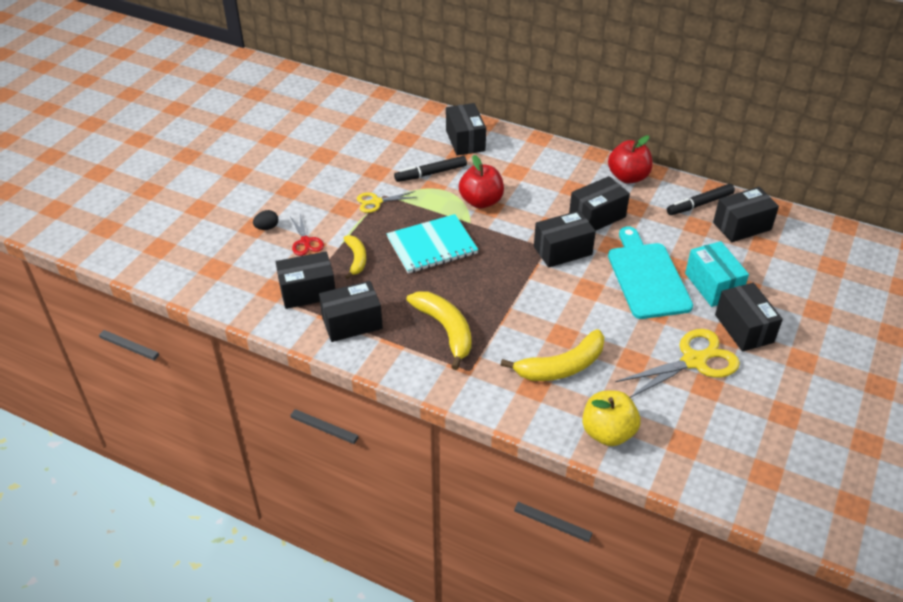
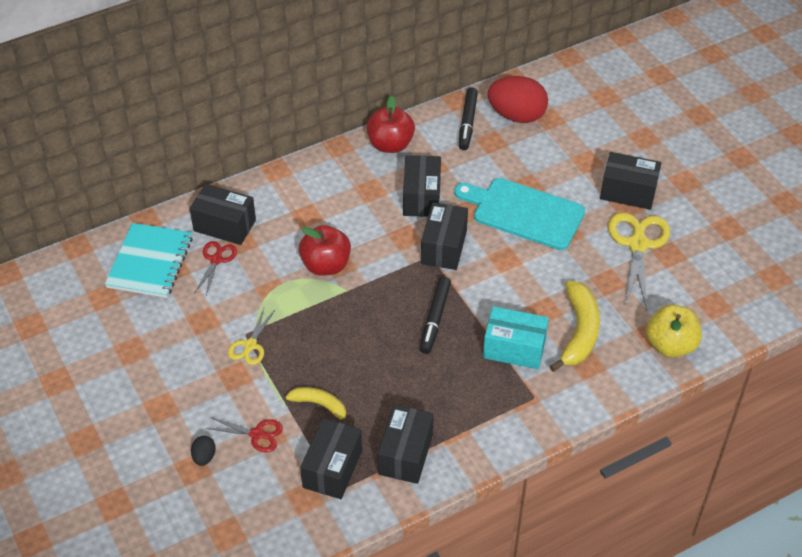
camera: 55 degrees left, 5 degrees up
turquoise notebook [387,214,478,274] -> turquoise notebook moved to [105,223,193,298]
black marker [394,156,467,182] -> black marker moved to [420,277,451,354]
yellow banana [407,291,472,370] -> none
turquoise box [685,241,749,307] -> turquoise box moved to [483,306,549,369]
black box [713,187,779,242] -> red egg [488,76,548,123]
none -> red scissors [195,241,237,295]

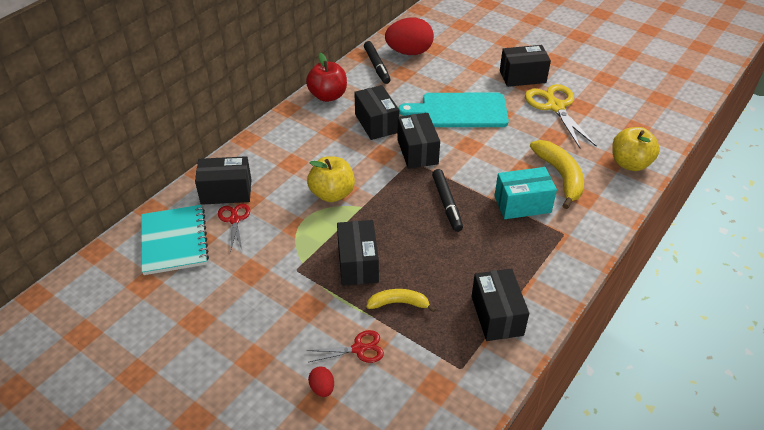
camera: 25 degrees left, 5 degrees down
black egg [191,436,216,466] -> red egg [308,367,334,397]
yellow scissors [228,308,276,365] -> none
red apple [299,225,351,276] -> yellow apple [307,156,355,202]
black box [300,418,362,499] -> black box moved to [337,220,379,286]

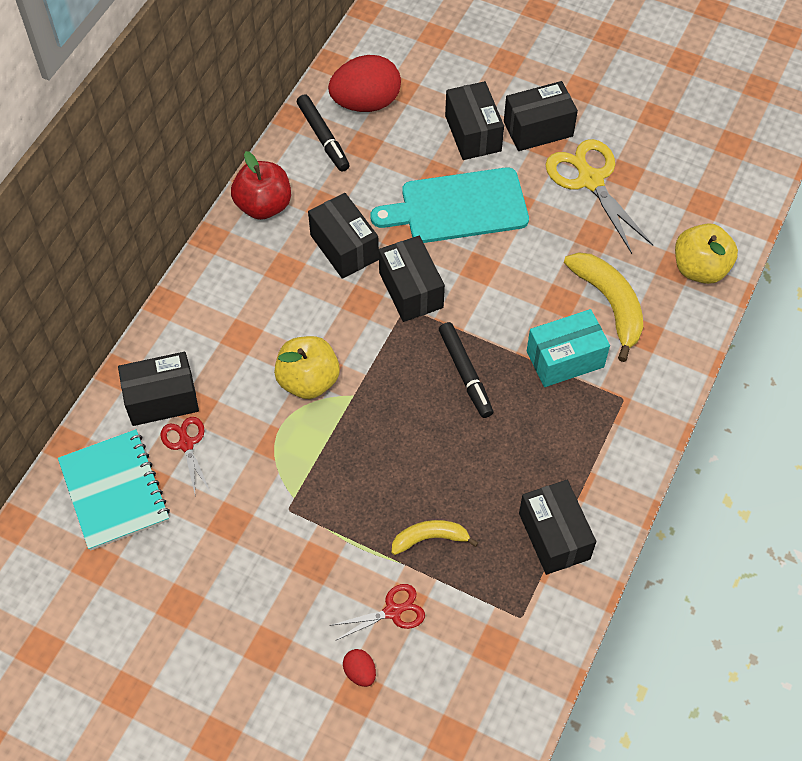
camera: 10 degrees left, 15 degrees up
black box [337,220,379,286] -> black box moved to [445,81,504,160]

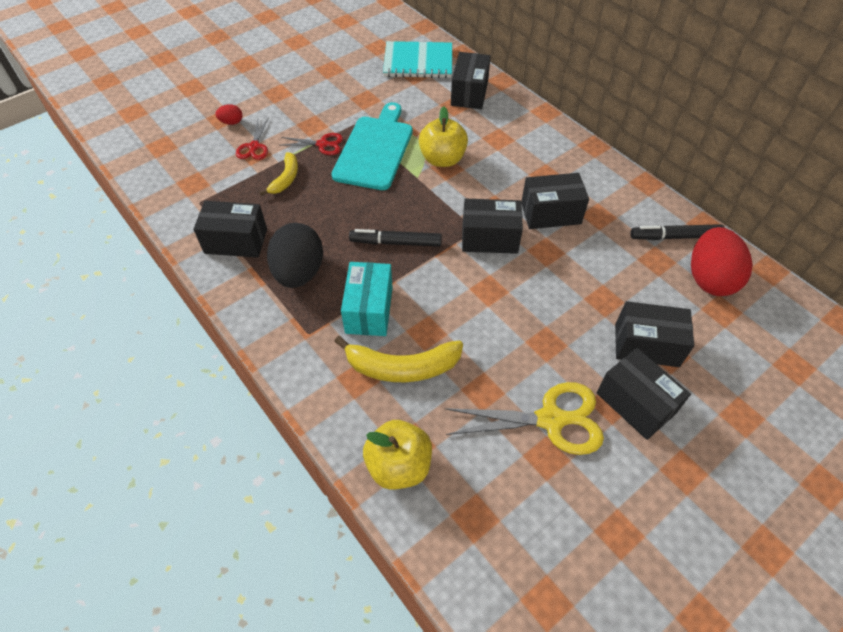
camera: 115 degrees right, 5 degrees down
red scissors [160,417,211,497] -> red scissors moved to [279,133,343,155]
red apple [231,151,291,220] -> none
turquoise cutting board [370,167,529,243] -> turquoise cutting board moved to [332,102,413,190]
black box [504,81,578,151] -> black box turned 45 degrees counterclockwise [597,348,691,440]
none -> black egg [267,223,323,288]

